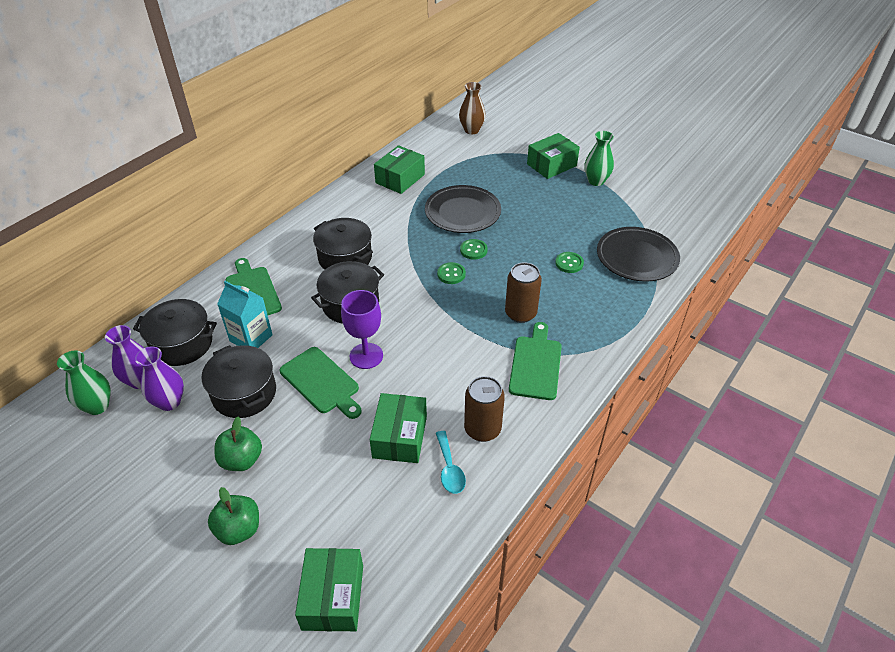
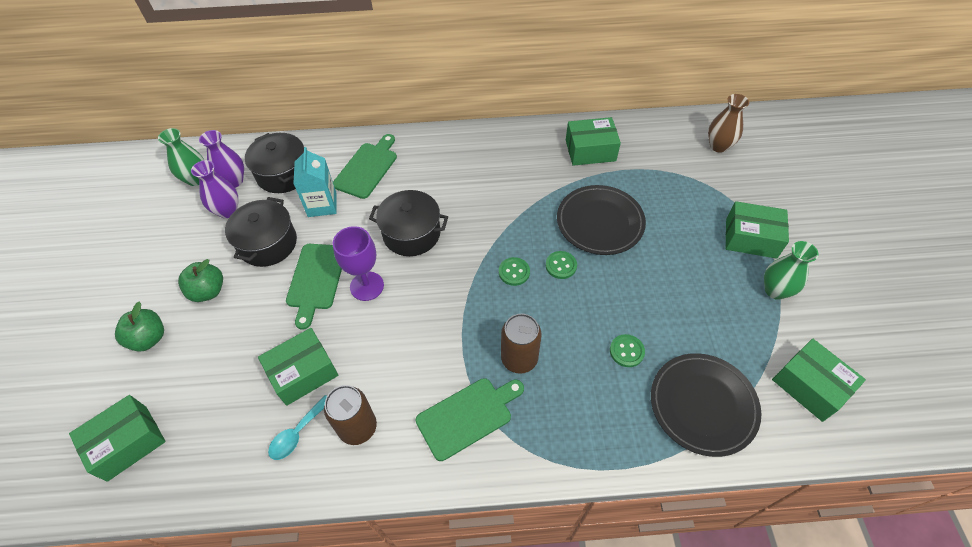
camera: 50 degrees right, 10 degrees up
black pot [313,218,373,270] -> none
none -> green box [772,338,866,422]

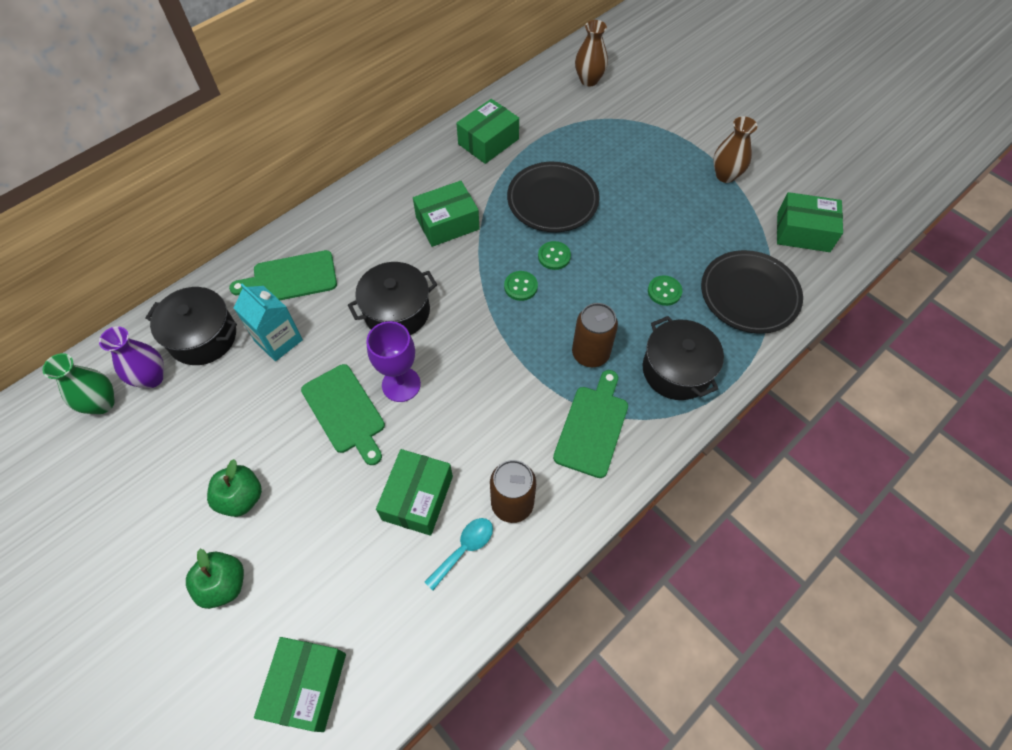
camera: 40 degrees left, 5 degrees up
purple vase [191,160,238,218] -> none
black pot [225,197,297,267] -> black pot moved to [643,316,724,400]
turquoise spoon [268,395,327,460] -> turquoise spoon turned 135 degrees counterclockwise [425,518,493,590]
green cutting board [333,134,397,199] -> green cutting board turned 90 degrees counterclockwise [229,250,337,300]
green box [726,201,789,259] -> green box moved to [413,181,480,247]
green vase [764,241,819,300] -> brown vase [713,116,757,183]

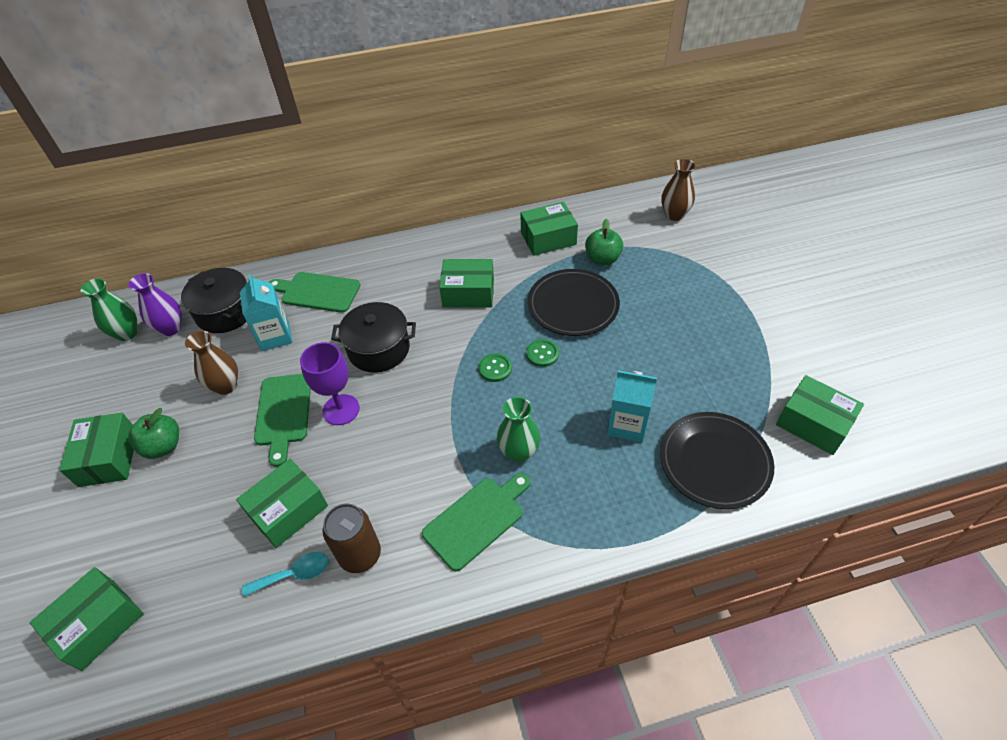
camera: 30 degrees right, 10 degrees down
green apple [186,549,244,609] -> green apple moved to [585,219,623,265]
brown can [572,303,618,367] -> green vase [497,397,540,463]
black pot [643,316,724,400] -> none
green button [648,275,682,306] -> turquoise carton [607,370,657,442]
brown vase [713,116,757,183] -> brown vase moved to [185,331,238,395]
none -> green box [59,413,134,487]

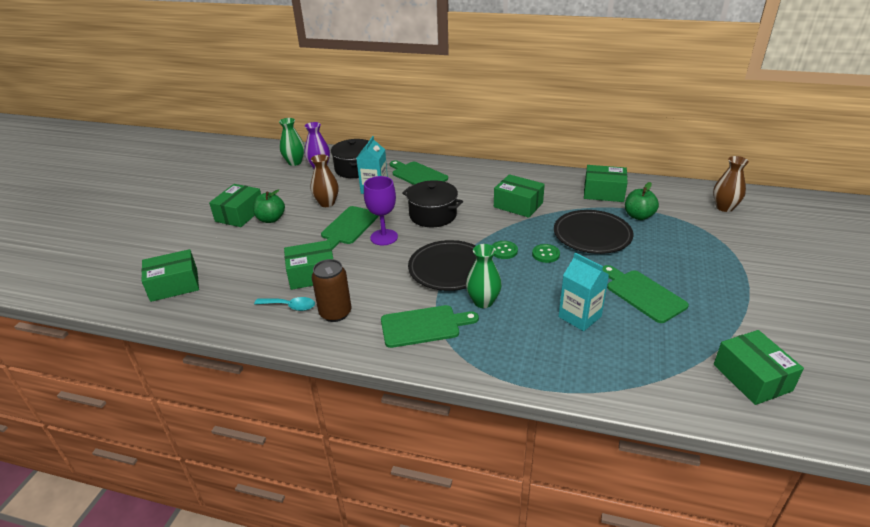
camera: 30 degrees right, 15 degrees down
black plate [660,412,774,509] -> black plate moved to [408,240,476,291]
none -> green cutting board [602,265,689,323]

